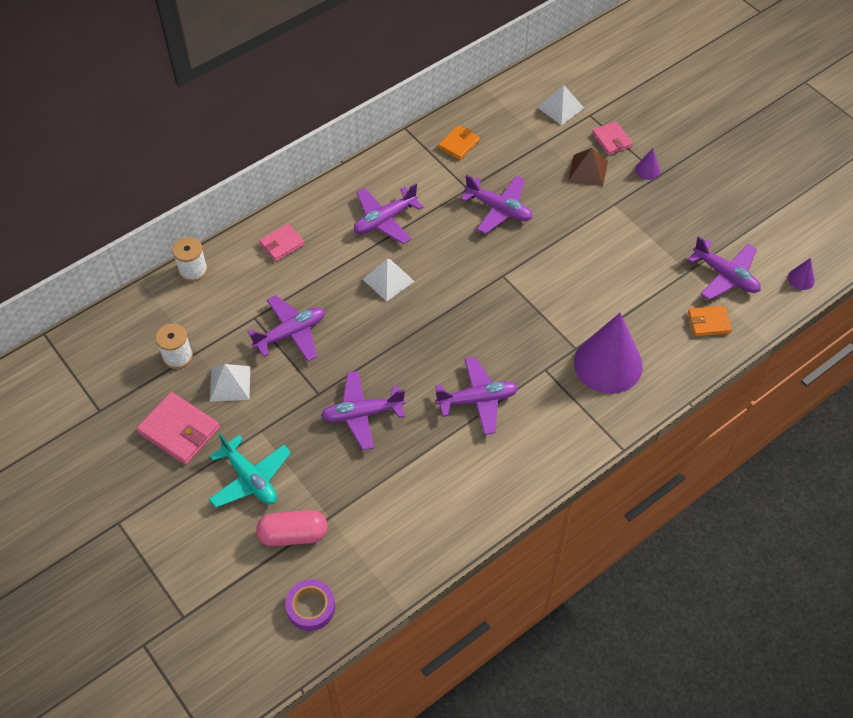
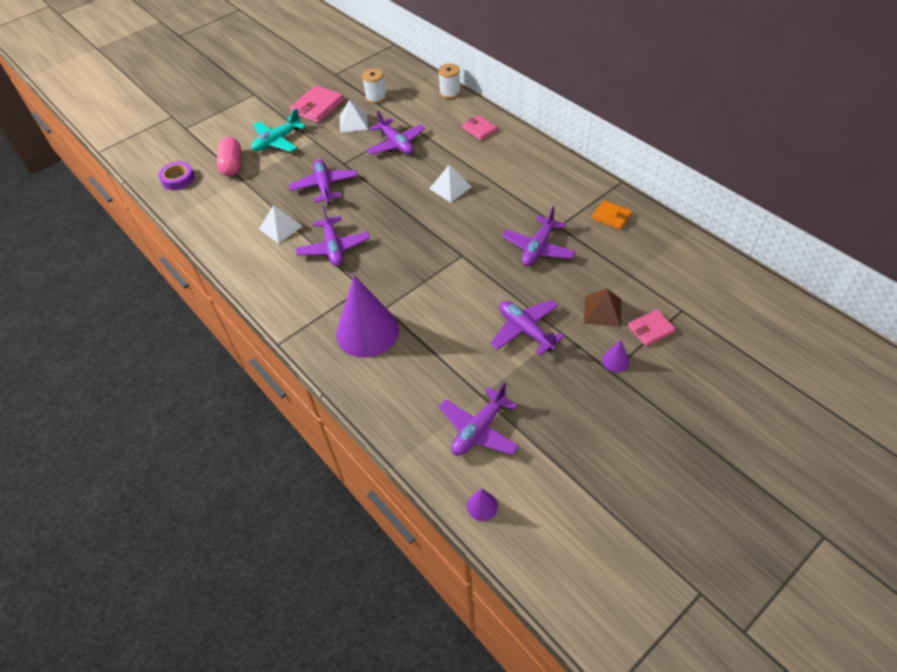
camera: 90 degrees right, 5 degrees down
purple plane [354,184,424,244] -> purple plane moved to [490,300,564,355]
white pyramid [537,85,584,125] -> white pyramid moved to [259,205,303,244]
orange wallet [688,305,732,337] -> none

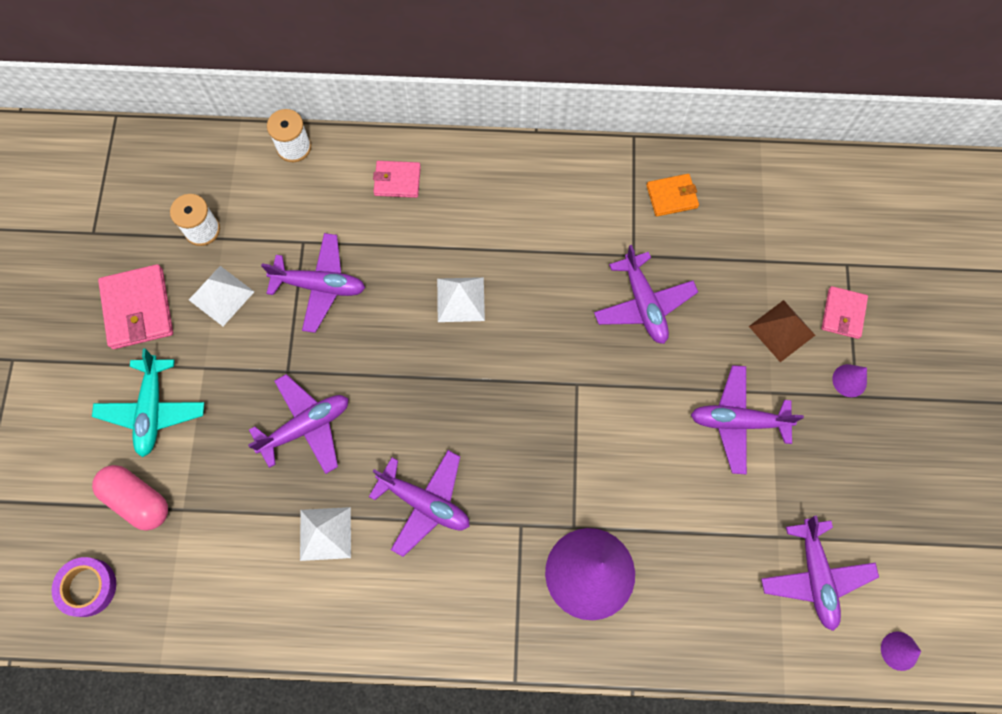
camera: 50 degrees left, 20 degrees up
purple plane [289,160,357,205] -> purple plane turned 120 degrees clockwise [248,374,348,474]

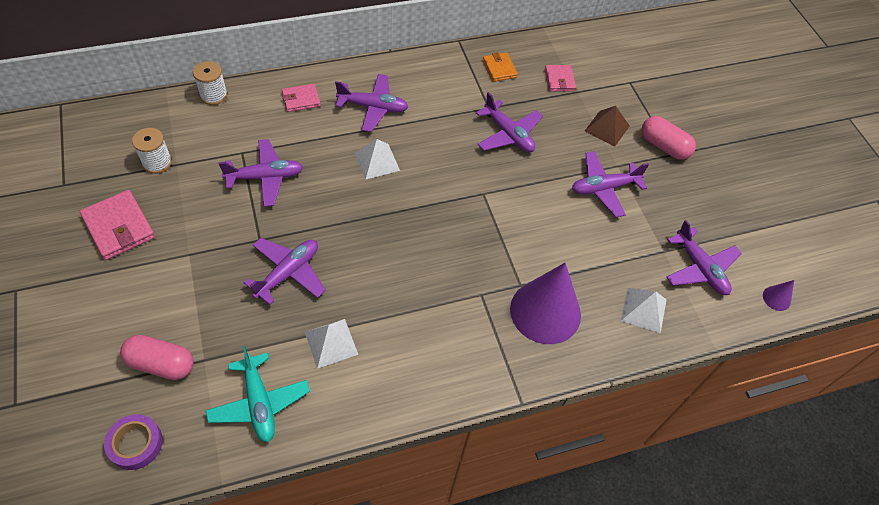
camera: 25 degrees left, 15 degrees down
turquoise plane [92,348,204,457] -> turquoise plane moved to [205,346,310,442]
white pyramid [189,266,254,326] -> white pyramid moved to [621,288,667,333]
purple plane [369,450,470,557] -> purple plane moved to [335,74,408,132]
orange wallet [646,174,699,216] -> orange wallet turned 75 degrees counterclockwise [483,52,518,82]
pink wallet [822,286,868,339] -> pink wallet moved to [545,65,576,91]
purple cone [832,364,867,397] -> pink capsule [641,116,696,160]

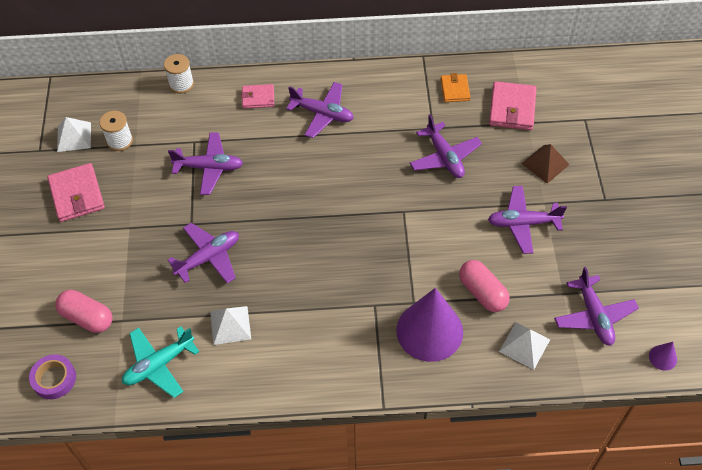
camera: 20 degrees right, 0 degrees up
turquoise plane [205,346,310,442] -> turquoise plane turned 60 degrees clockwise [122,327,199,398]
white pyramid [355,139,400,180] -> white pyramid moved to [57,117,91,152]
pink wallet [545,65,576,91] -> pink wallet [489,81,536,130], size x1.63
pink capsule [641,116,696,160] -> pink capsule moved to [459,260,510,312]

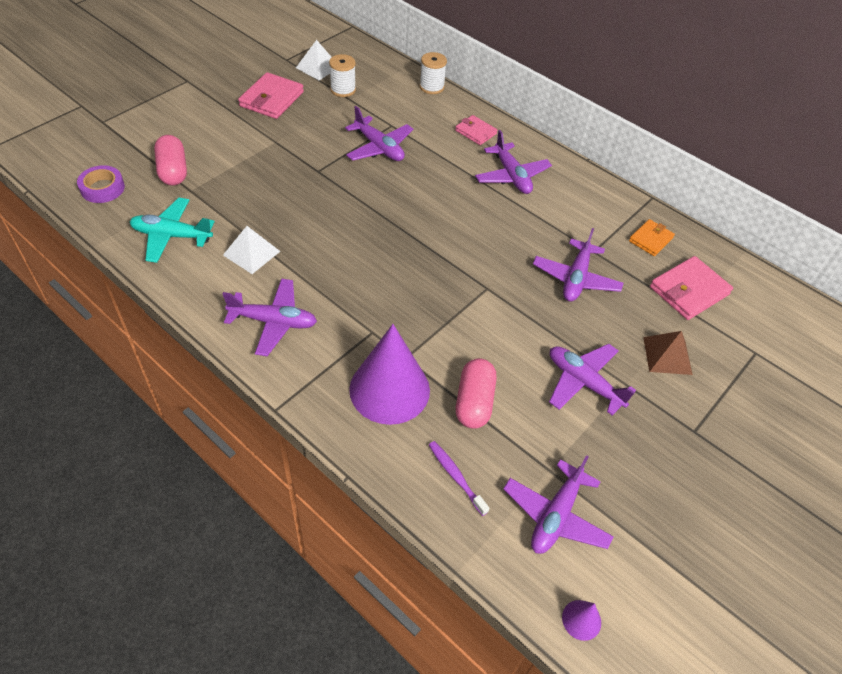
camera: 40 degrees right, 5 degrees down
purple plane [168,223,239,284] -> purple plane moved to [223,279,317,356]
white pyramid [499,323,550,370] -> purple toothbrush [429,441,490,516]

